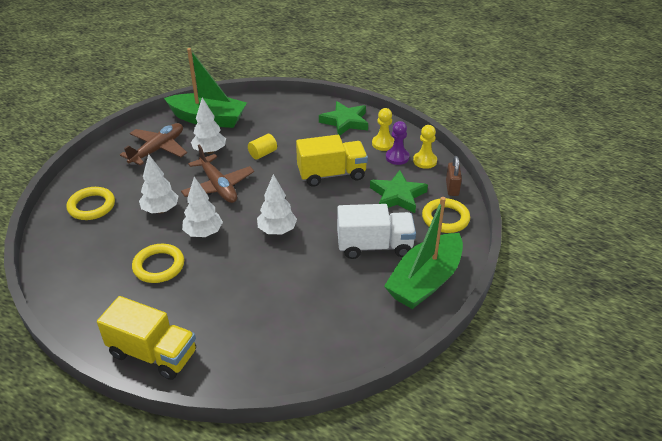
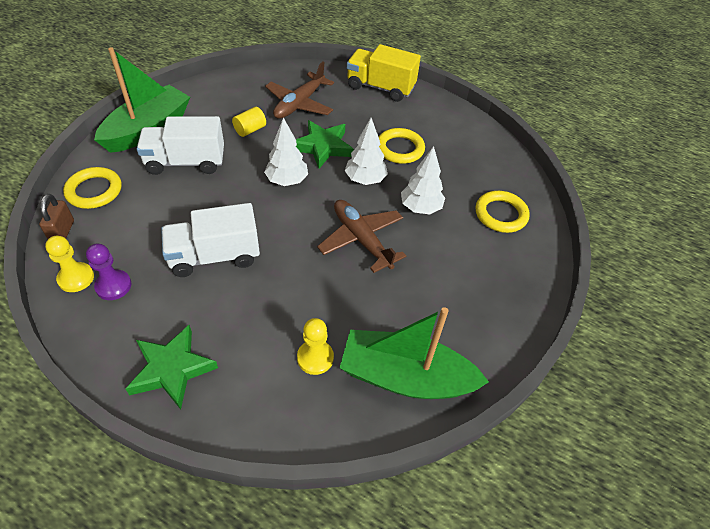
camera: 175 degrees right, 10 degrees up
brown plane [120,123,187,165] -> brown plane moved to [265,61,334,119]
white tree [191,97,226,154] -> none
yellow cylinder [248,134,277,160] -> yellow cylinder moved to [232,107,266,137]
yellow truck [296,135,368,187] -> white truck [161,203,260,277]
green star [370,170,428,213] -> green star moved to [296,120,354,169]
yellow pawn [372,108,395,151] -> yellow pawn moved to [297,318,334,375]

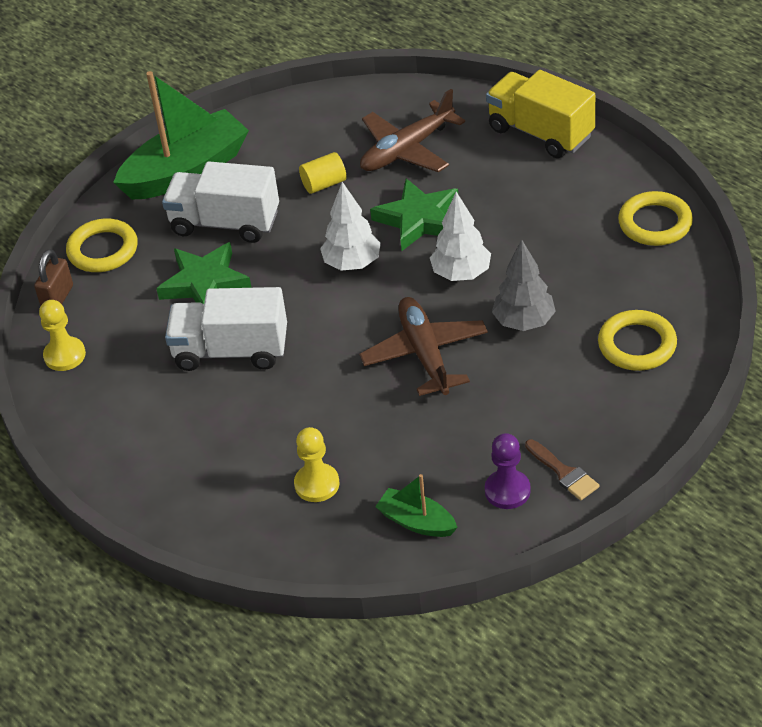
camera: 25 degrees right, 5 degrees down
purple pawn [86,244,131,300] -> purple pawn moved to [485,433,531,509]
green star [126,325,218,410] -> green star moved to [156,242,252,304]
green boat [339,307,489,399] -> green boat [375,474,458,537], size x0.49
yellow ring [379,128,425,164] -> yellow ring moved to [618,191,693,246]
white tree [401,146,445,214] -> grey tree [492,239,556,331]
none -> brown brush [525,439,599,500]

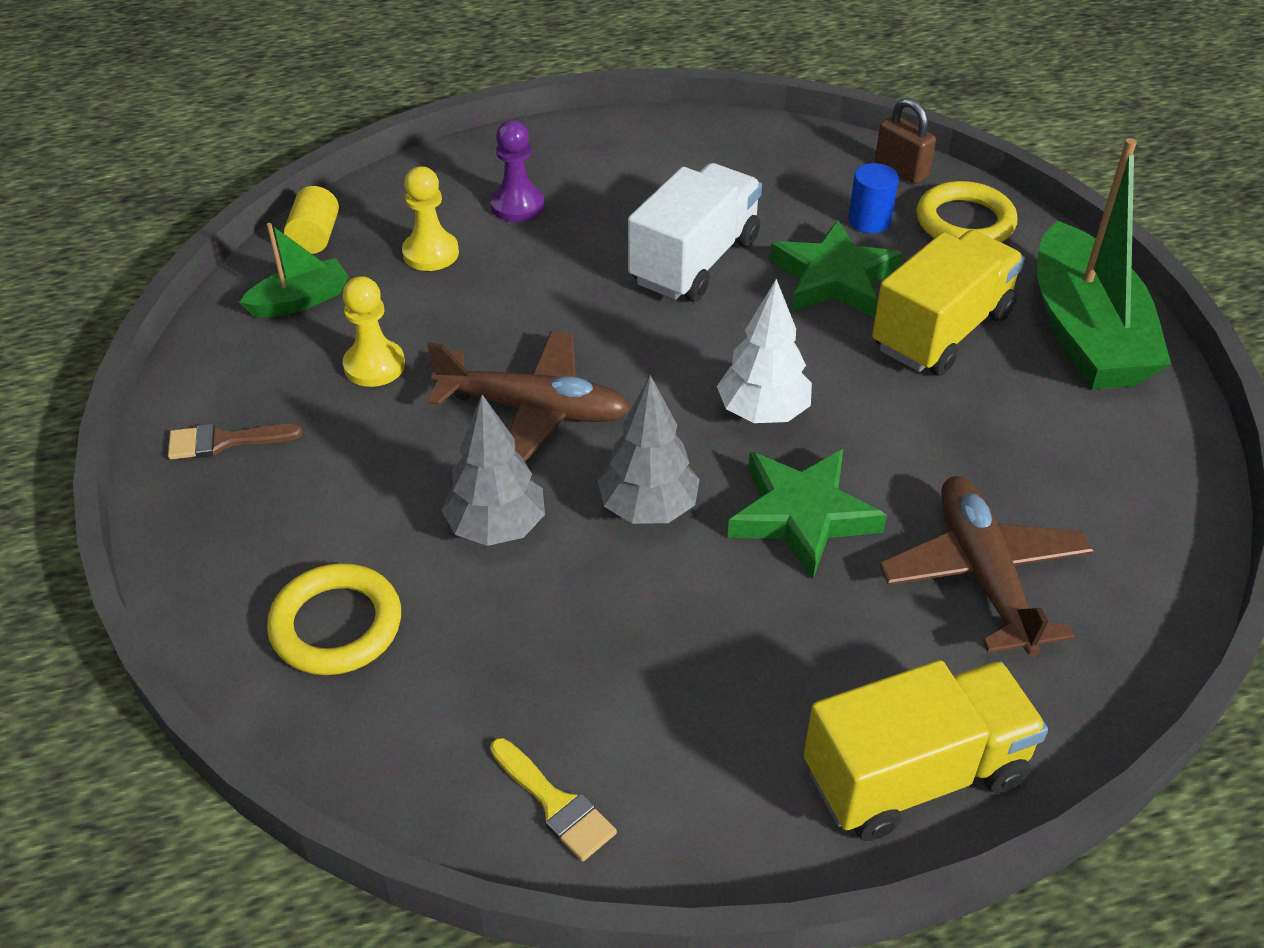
camera: 115 degrees right, 0 degrees up
yellow pawn [39,300,86,371] -> yellow pawn moved to [342,276,405,387]
white truck [162,161,279,243] -> yellow truck [872,230,1025,376]
yellow cylinder [299,152,347,194] -> yellow cylinder moved to [284,186,339,254]
white tree [430,192,491,281] -> grey tree [598,375,700,524]
purple pawn [485,433,531,509] -> purple pawn moved to [490,120,545,222]
yellow ring [618,191,693,246] -> yellow brush [490,738,617,861]
none -> blue cylinder [848,163,899,233]

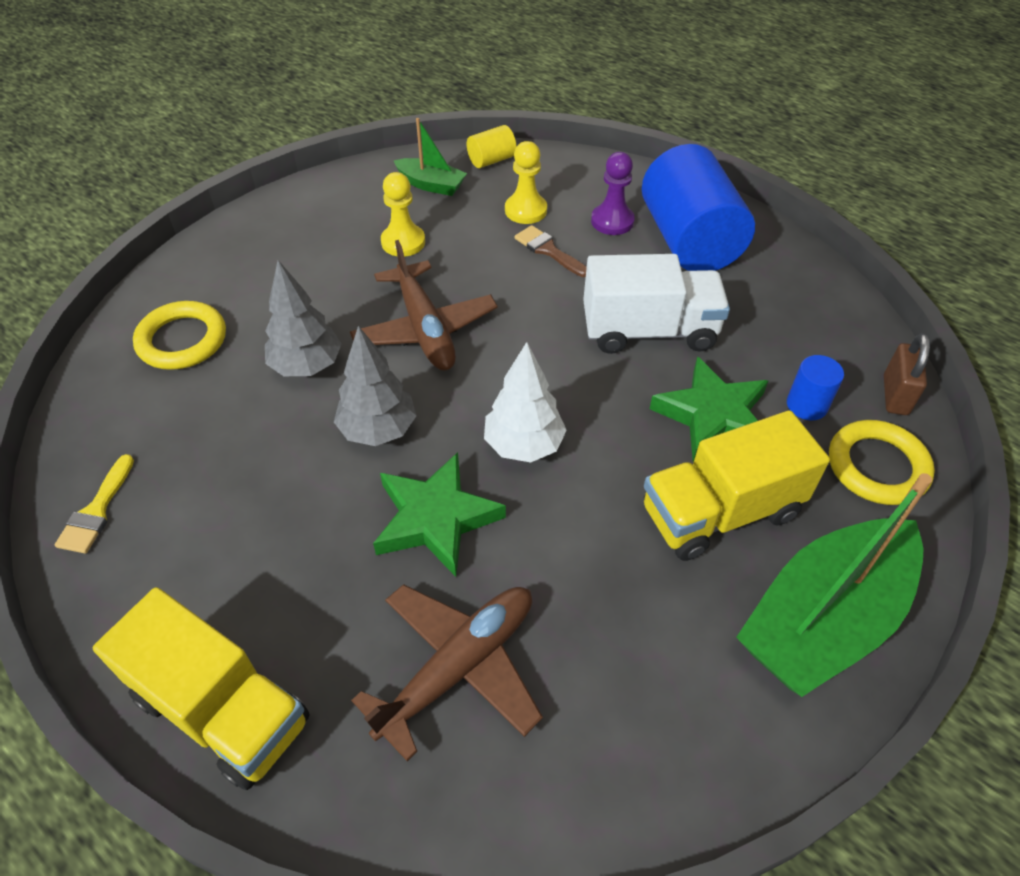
camera: 55 degrees right, 5 degrees up
brown brush [168,424,303,459] -> brown brush moved to [514,225,587,277]
yellow truck [872,230,1025,376] -> yellow truck turned 150 degrees clockwise [644,410,830,561]
none -> blue cylinder [642,144,755,271]

